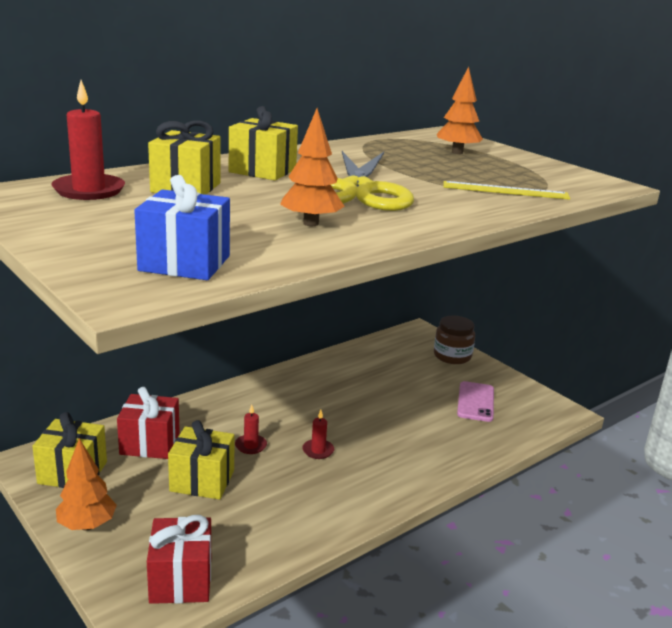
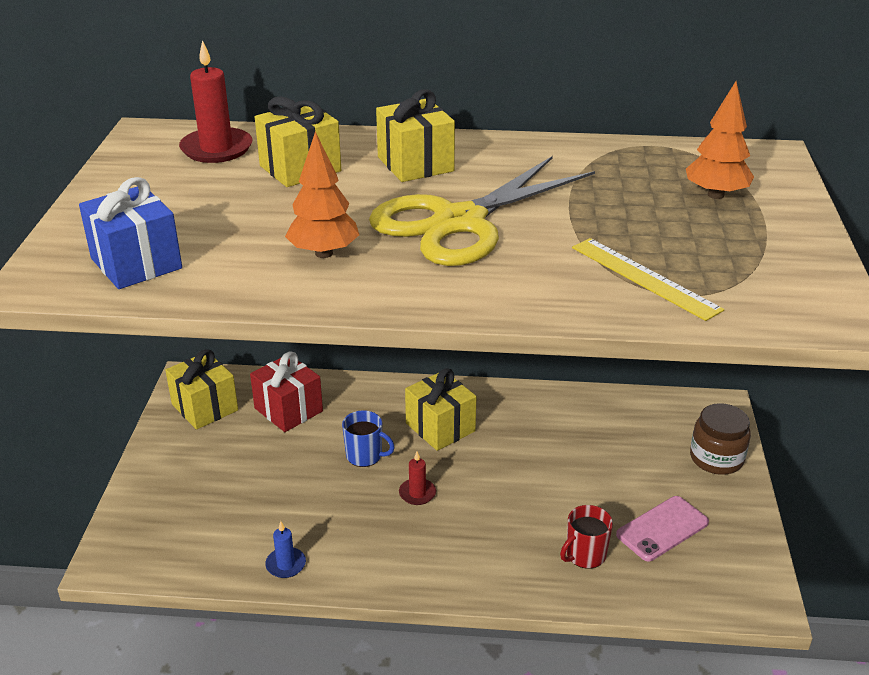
camera: 45 degrees right, 10 degrees up
orange tree [56,438,117,530] -> none
red gift [147,515,211,604] -> none
yellow gift [168,420,235,500] -> yellow gift moved to [405,368,477,451]
red candle [235,405,267,454] -> blue mug [342,410,395,467]
none -> blue candle [265,521,306,578]
none -> red mug [560,505,613,569]

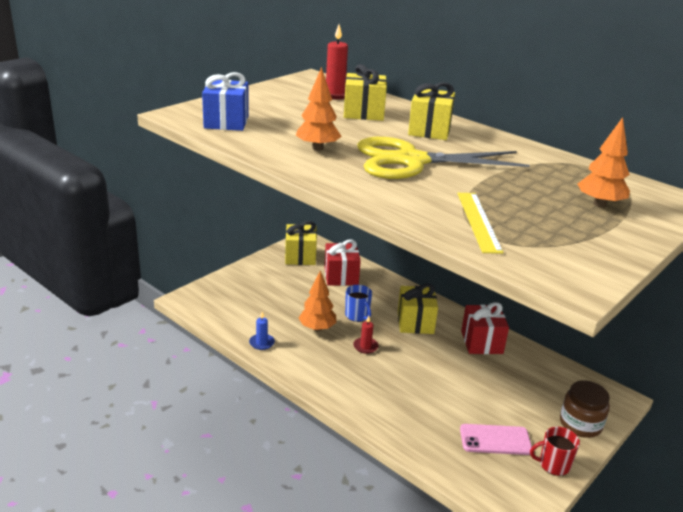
camera: 35 degrees right, 5 degrees down
red mug [560,505,613,569] -> red mug moved to [530,427,580,476]
none -> orange tree [299,270,337,331]
none -> red gift [461,302,509,354]

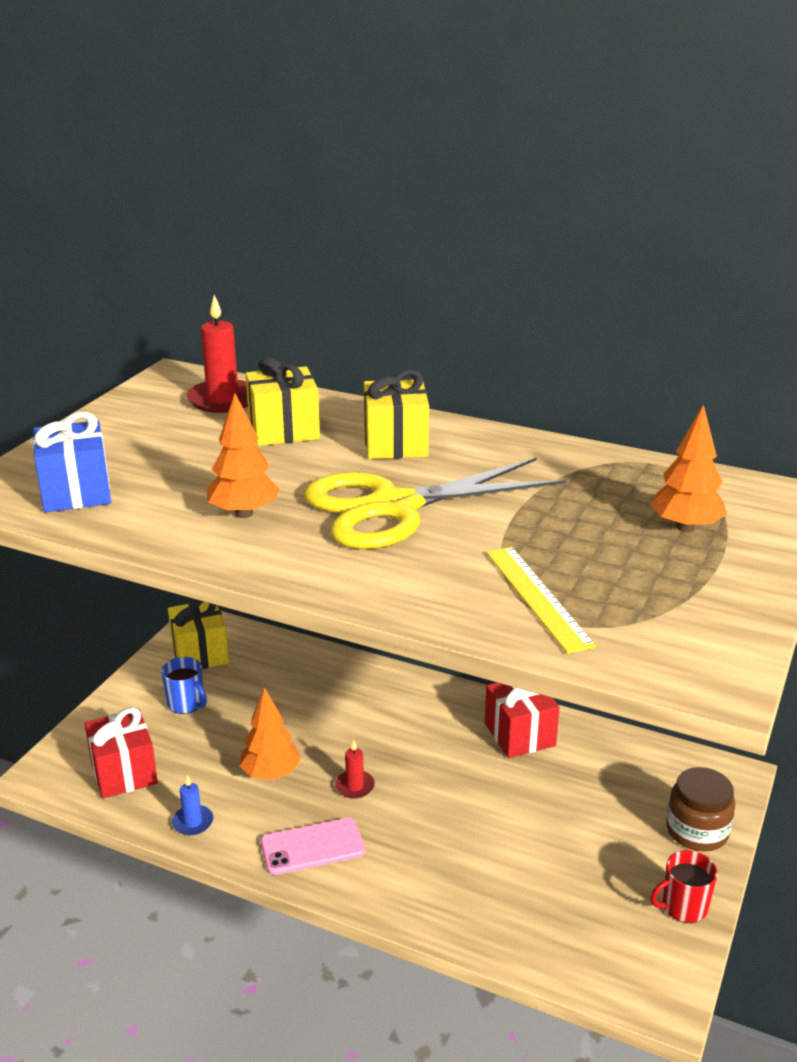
camera: 15 degrees left, 0 degrees up
red gift [324,239,361,286] -> red gift moved to [84,707,158,799]
blue mug [345,285,372,322] -> blue mug moved to [161,657,207,714]
yellow gift [398,284,438,334] -> none
pink phone [460,424,532,455] -> pink phone moved to [261,818,365,875]

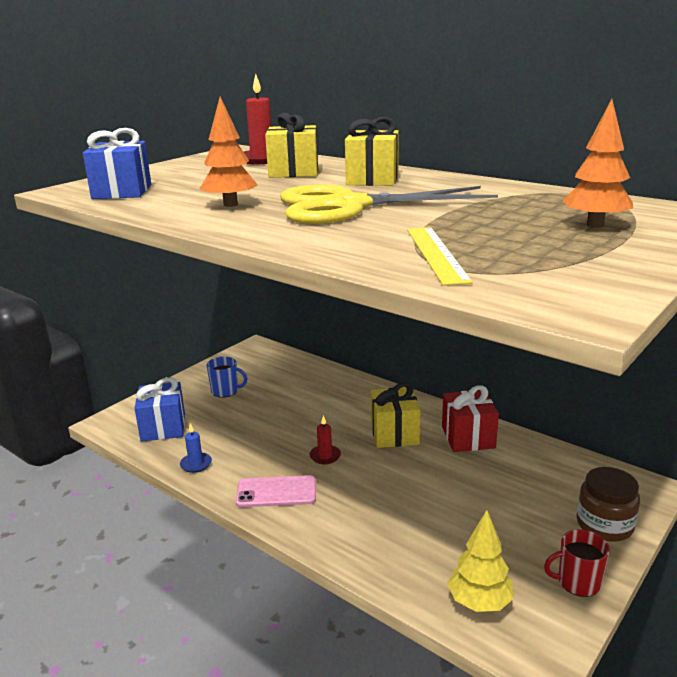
camera: 15 degrees right, 5 degrees down
red gift [84,707,158,799] -> blue gift [134,378,185,442]
blue mug [161,657,207,714] -> blue mug turned 45 degrees counterclockwise [207,357,247,398]
yellow gift [168,600,229,669] -> yellow gift moved to [371,383,420,448]
orange tree [239,687,301,780] -> none
none -> yellow tree [447,510,514,612]

